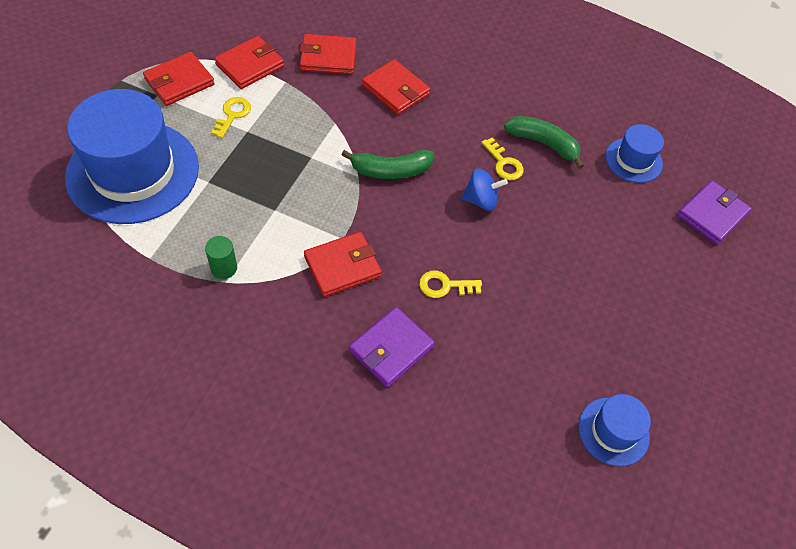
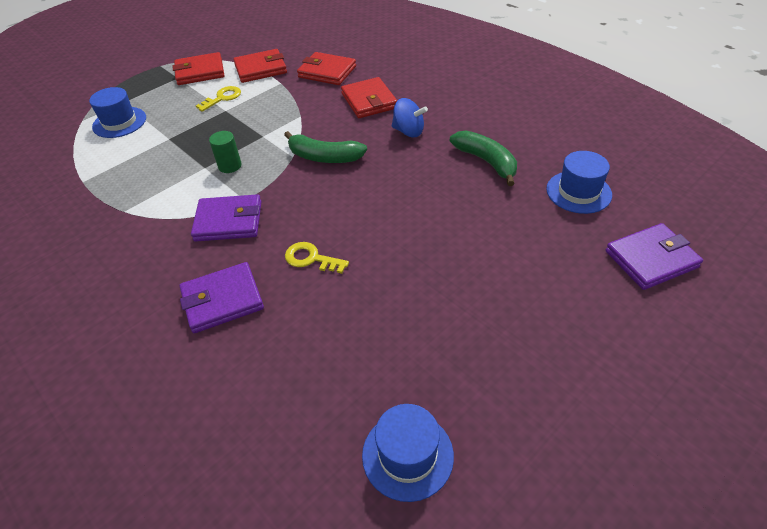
camera: 30 degrees right, 10 degrees down
blue hat [65,89,199,224] -> blue hat [89,87,146,138], size x0.47
green cylinder [205,236,237,279] -> green cylinder moved to [209,131,241,173]
red wallet [304,232,382,297] -> purple wallet [191,194,262,242]
blue spinning top [461,168,508,211] -> blue spinning top moved to [392,98,428,137]
yellow key [481,137,524,180] -> none

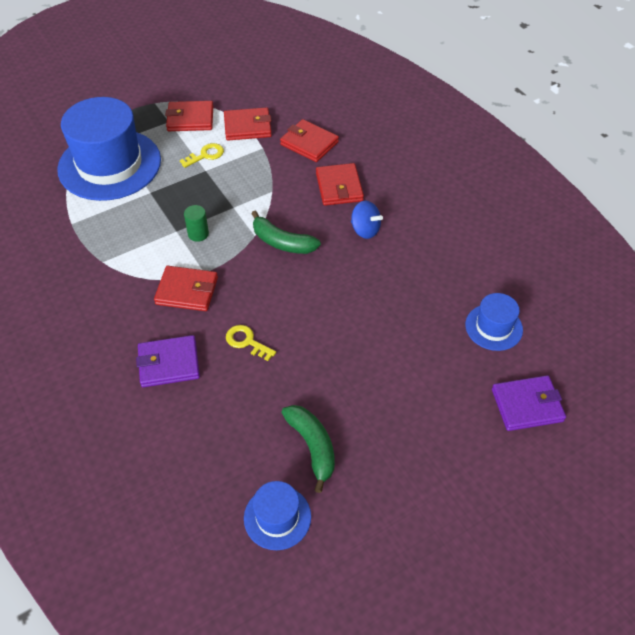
camera: 10 degrees right, 5 degrees up
blue hat [89,87,146,138] -> blue hat [57,97,161,201], size x2.11
purple wallet [191,194,262,242] -> red wallet [154,266,218,311]
green banana [450,130,517,186] -> green banana moved to [281,405,335,493]

